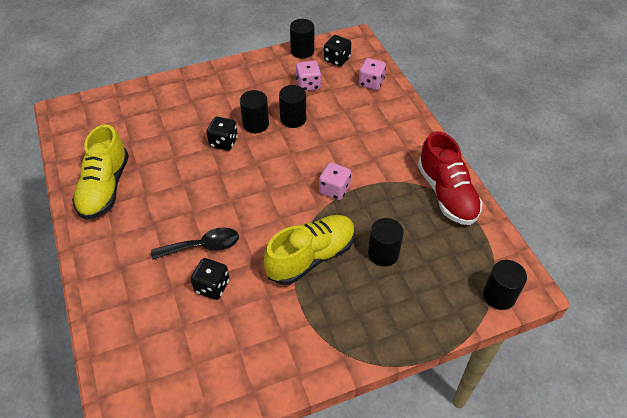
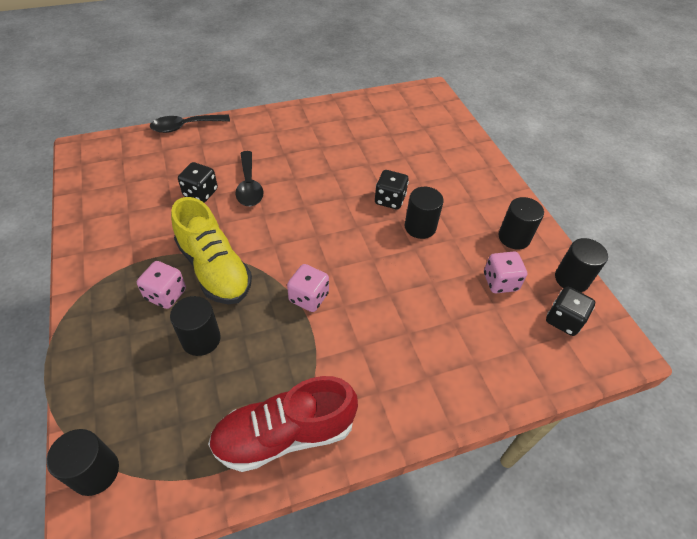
camera: 90 degrees right, 0 degrees up
yellow shoe [72,124,129,220] -> none
black cylinder [279,85,306,128] -> black cylinder moved to [498,197,544,250]
pink dice [359,58,386,90] -> pink dice moved to [137,261,186,309]
none -> black spoon [150,115,230,133]

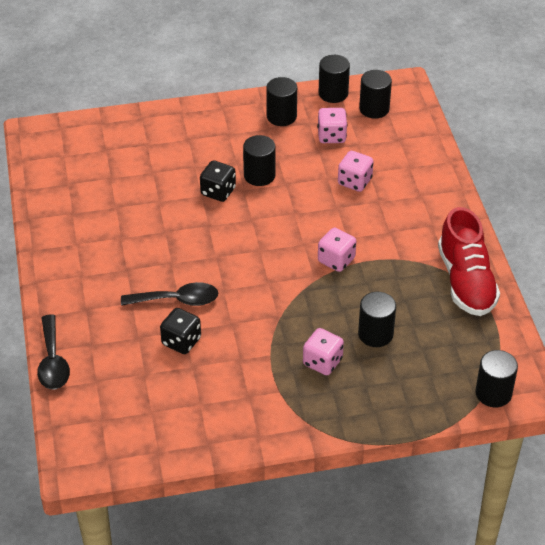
camera: 80 degrees left, 5 degrees down
yellow shoe [171,197,252,304] -> none
black dice [546,287,595,336] -> black cylinder [359,70,392,119]
none -> pink dice [338,151,374,192]

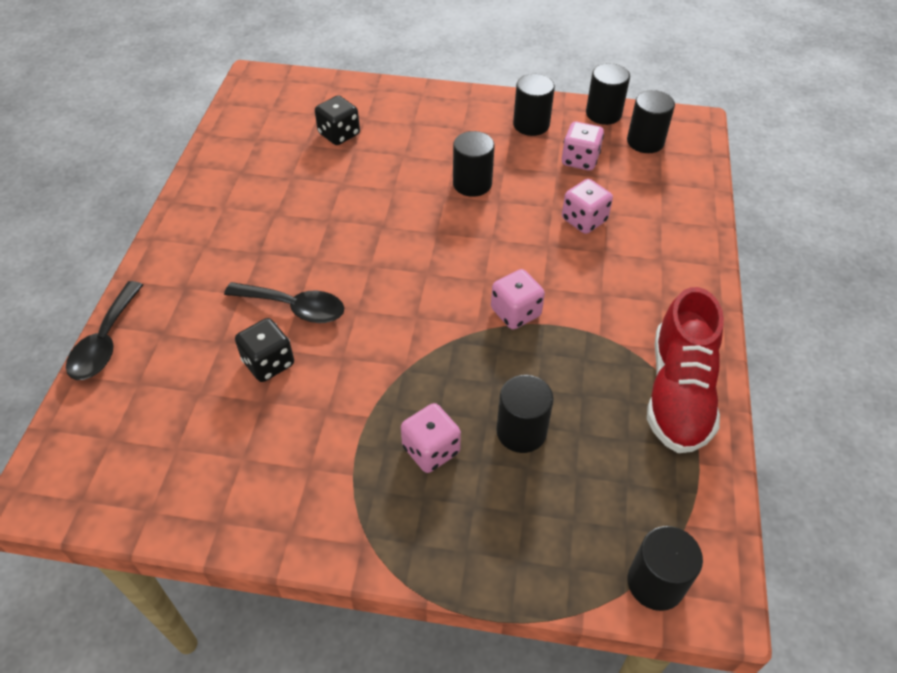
camera: 20 degrees right, 5 degrees up
black dice [200,160,236,202] -> black dice moved to [315,95,360,145]

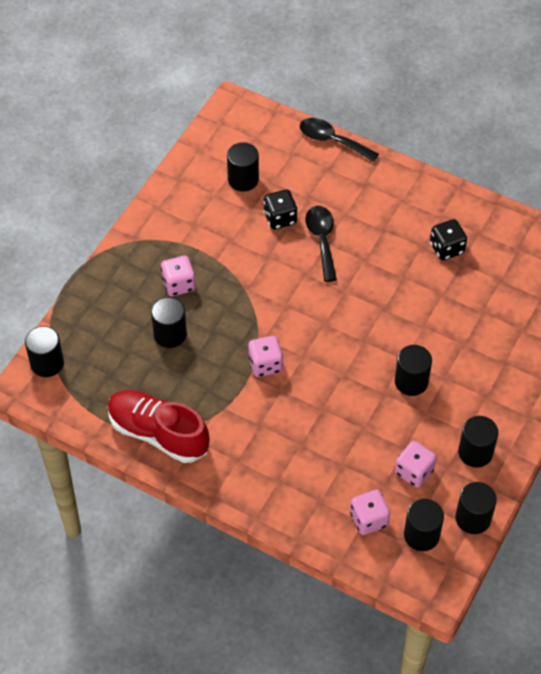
camera: 110 degrees right, 5 degrees up
black spoon [224,282,345,323] -> black spoon turned 135 degrees clockwise [305,206,337,282]
black dice [315,95,360,145] -> black dice moved to [430,219,467,260]
pink dice [562,179,613,234] -> pink dice moved to [350,490,390,535]
none -> black cylinder [227,142,259,191]

